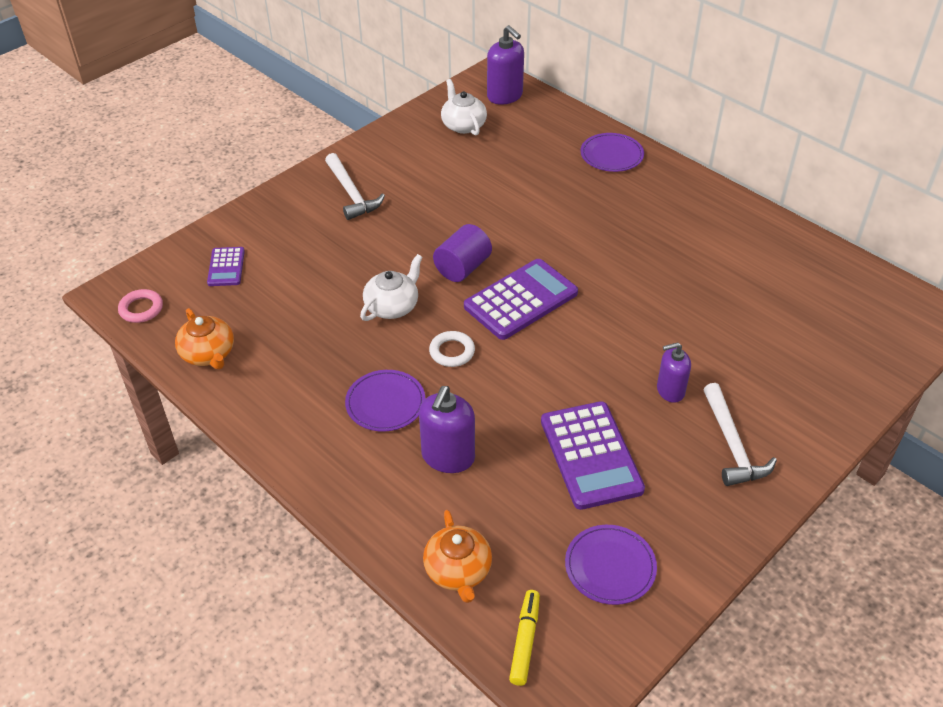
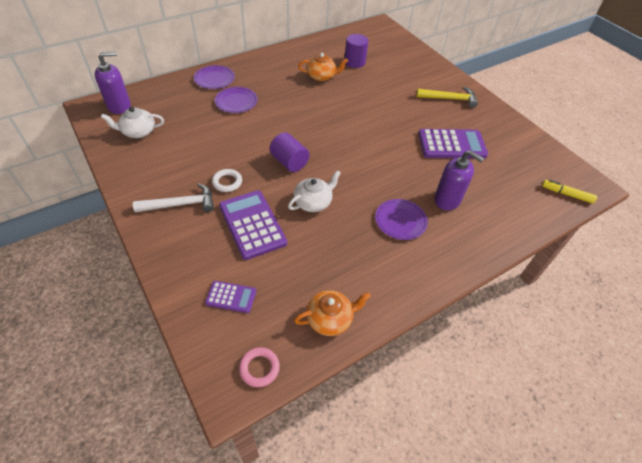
camera: 80 degrees left, 5 degrees up
white teapot [360,254,423,321] -> white teapot turned 90 degrees clockwise [288,170,341,212]
orange teapot [423,510,492,603] -> orange teapot moved to [298,53,348,81]
white ring [429,331,475,367] -> white ring moved to [212,169,242,192]
purple calculator [464,259,578,340] -> purple calculator moved to [219,190,287,260]
purple plate [565,525,657,605] -> purple plate moved to [215,87,258,113]
purple soap dispenser [657,342,691,403] -> none
white hammer [703,383,777,486] -> yellow hammer [416,87,478,108]
none -> purple cylinder [344,34,368,68]

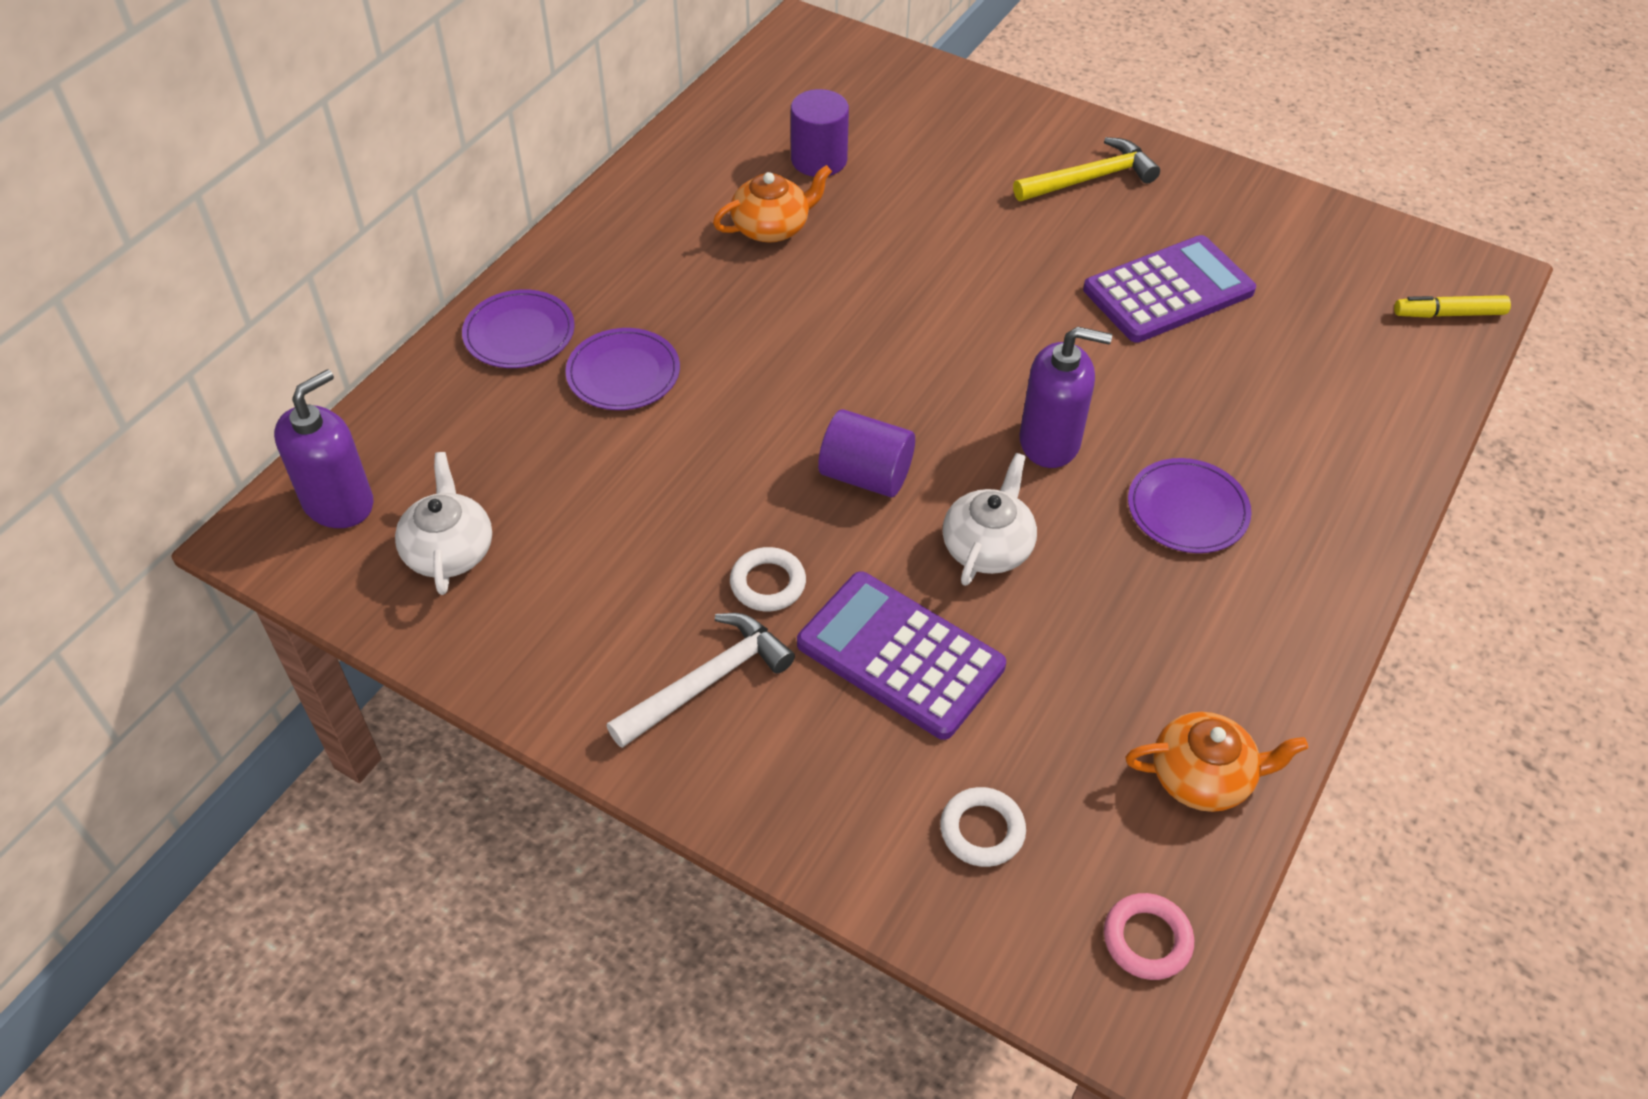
camera: 25 degrees left, 0 degrees up
white teapot [101,107,164,138] -> white teapot turned 120 degrees clockwise [395,452,492,595]
purple calculator [205,281,256,313] -> white ring [940,787,1026,867]
orange teapot [294,290,371,336] -> orange teapot turned 45 degrees clockwise [1126,712,1308,812]
purple soap dispenser [434,150,484,210] -> purple soap dispenser moved to [1019,327,1112,468]

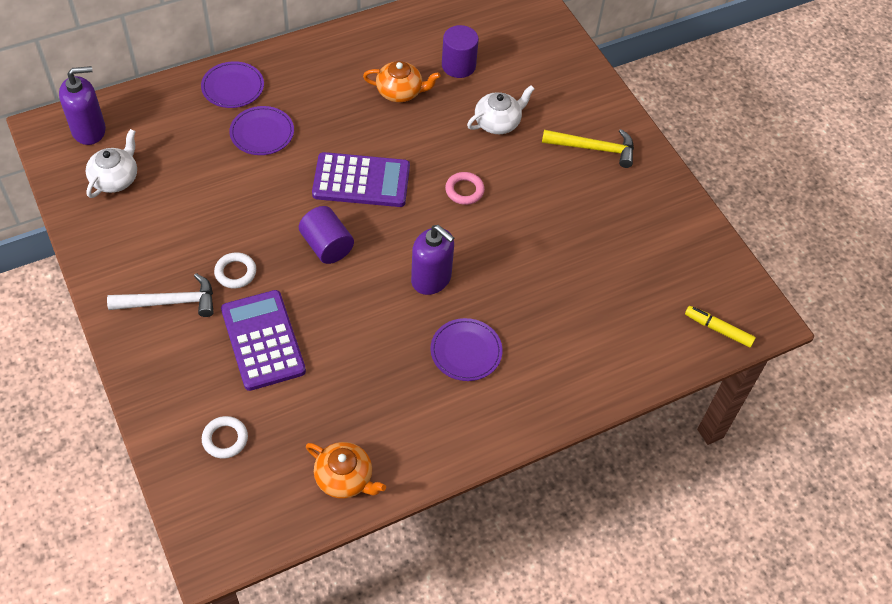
camera: 30 degrees right, 5 degrees up
white teapot [943,453,1037,586] -> white teapot moved to [467,85,534,134]
purple calculator [1083,235,1256,343] -> purple calculator moved to [312,152,410,207]
pink ring [1104,893,1194,980] -> pink ring moved to [445,172,485,205]

